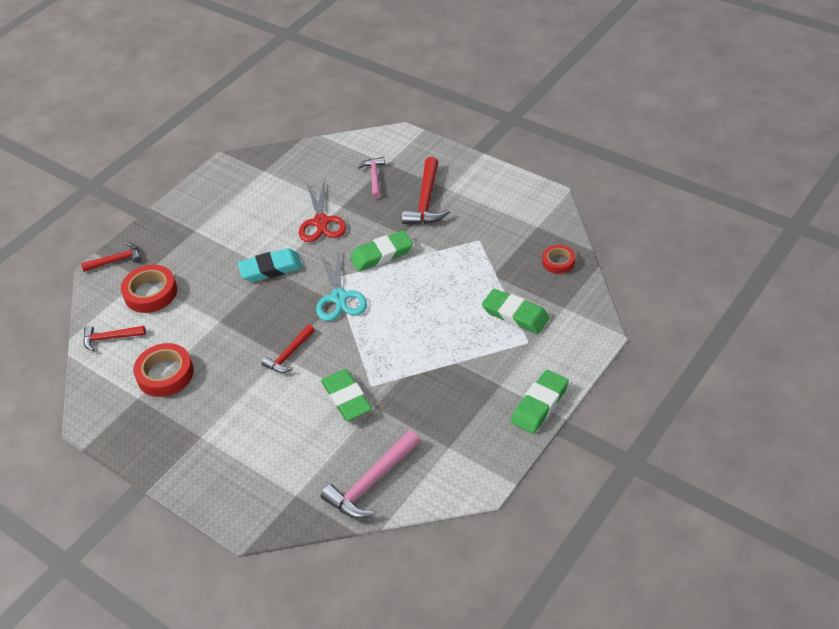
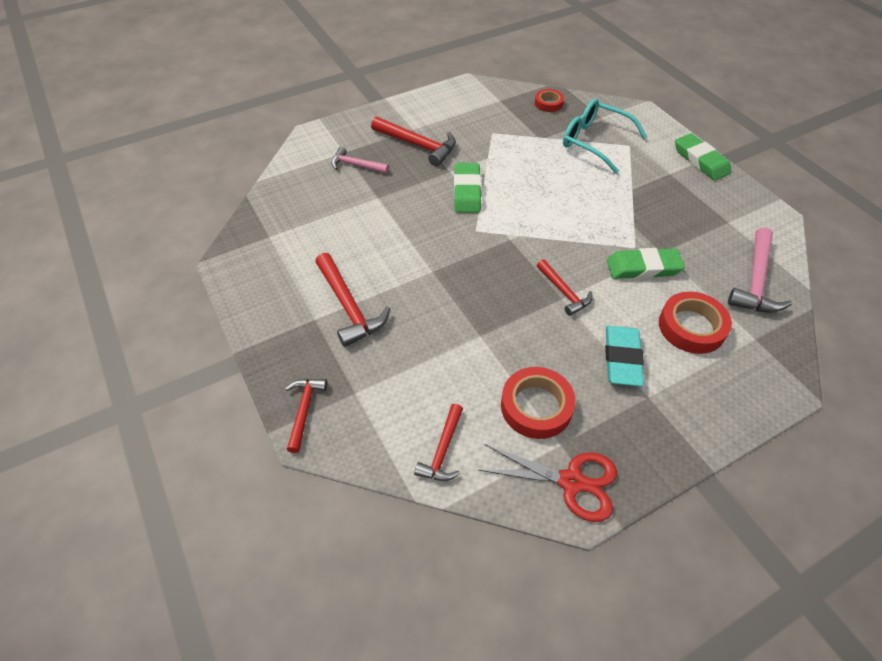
camera: 70 degrees left, 5 degrees up
red tape [121,265,177,313] -> red tape moved to [659,292,732,354]
turquoise eraser [238,248,303,282] -> turquoise eraser moved to [605,326,644,387]
red scissors [299,179,346,242] -> red scissors moved to [478,444,617,522]
turquoise scissors [316,250,367,321] -> none
pink hammer [321,430,420,519] -> pink hammer turned 45 degrees clockwise [728,227,792,313]
green eraser [482,289,550,334] -> turquoise glasses [563,99,647,173]
none -> red hammer [315,253,390,347]

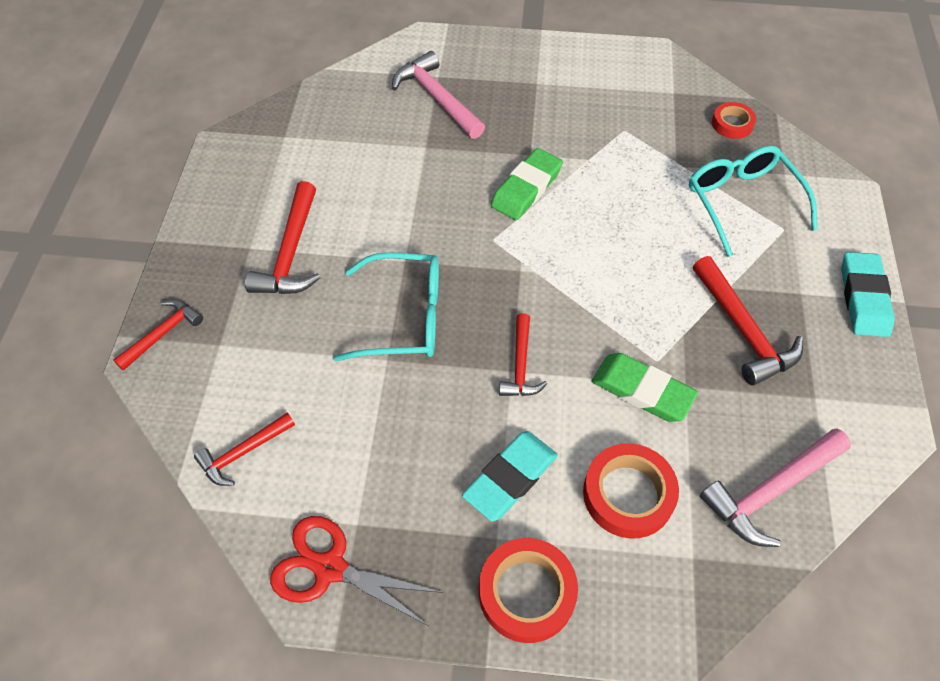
camera: 35 degrees right, 5 degrees up
pink hammer [331,147,389,173] -> pink hammer [392,51,485,139], size x1.59
red hammer [371,117,456,167] -> red hammer moved to [693,256,803,386]
red scissors [478,444,617,522] -> red scissors turned 150 degrees clockwise [270,516,443,626]
red tape [501,367,576,439] -> red tape moved to [479,538,578,643]
green eraser [675,133,732,181] -> turquoise eraser [841,252,895,337]
none -> turquoise glasses [333,252,439,361]

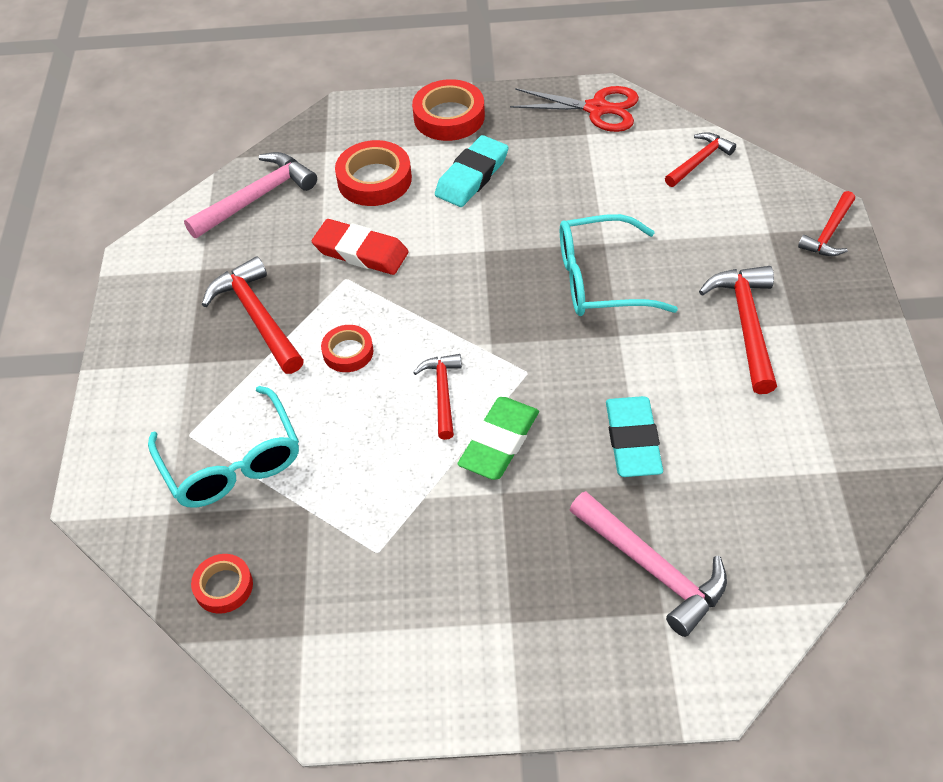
camera: 175 degrees right, 5 degrees down
red hammer [499,313,547,396] -> red hammer moved to [413,354,462,440]
green eraser [592,353,698,422] -> red eraser [312,219,409,275]
turquoise eraser [841,252,895,337] -> turquoise eraser moved to [606,396,663,477]
none -> red tape [321,325,374,372]

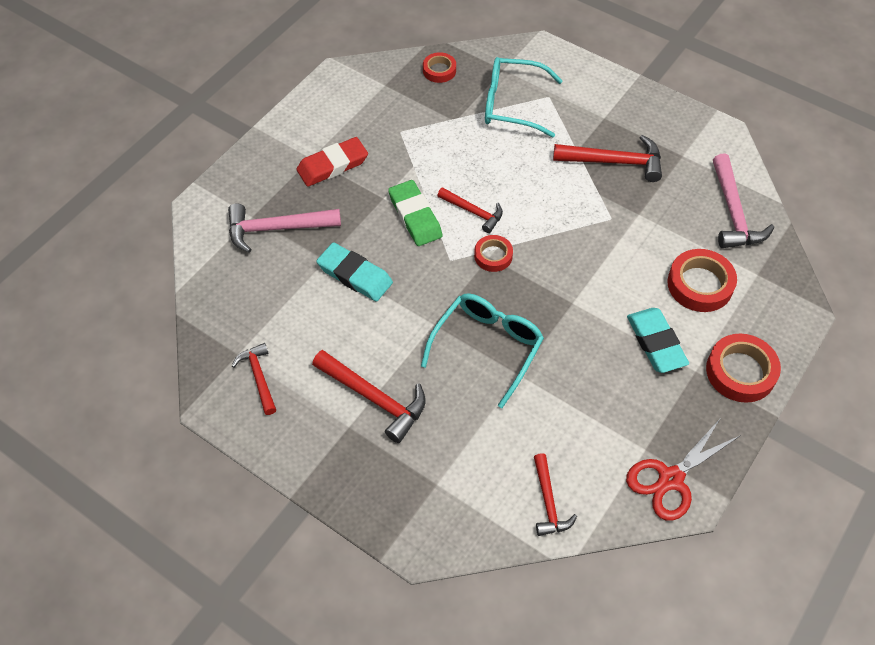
camera: 125 degrees right, 5 degrees up
red eraser [312,219,409,275] -> red eraser moved to [296,137,368,187]
red tape [321,325,374,372] -> red tape moved to [474,235,513,272]
red hammer [798,191,855,256] -> red hammer moved to [232,343,276,415]

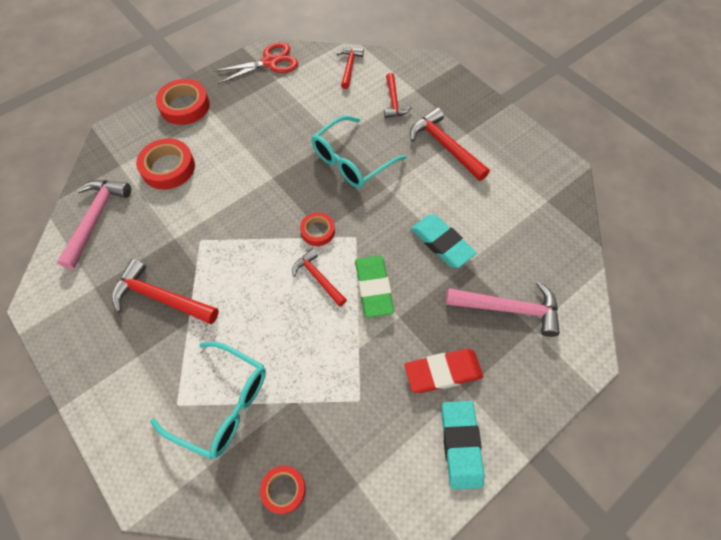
camera: 165 degrees left, 5 degrees up
red hammer [232,343,276,415] -> red hammer moved to [384,73,412,118]
turquoise eraser [627,308,689,373] -> turquoise eraser moved to [441,401,485,490]

